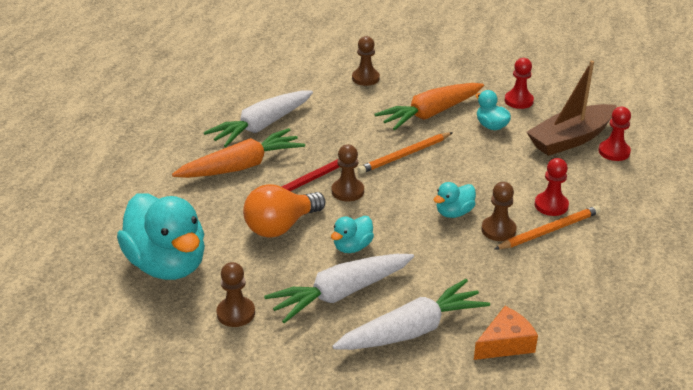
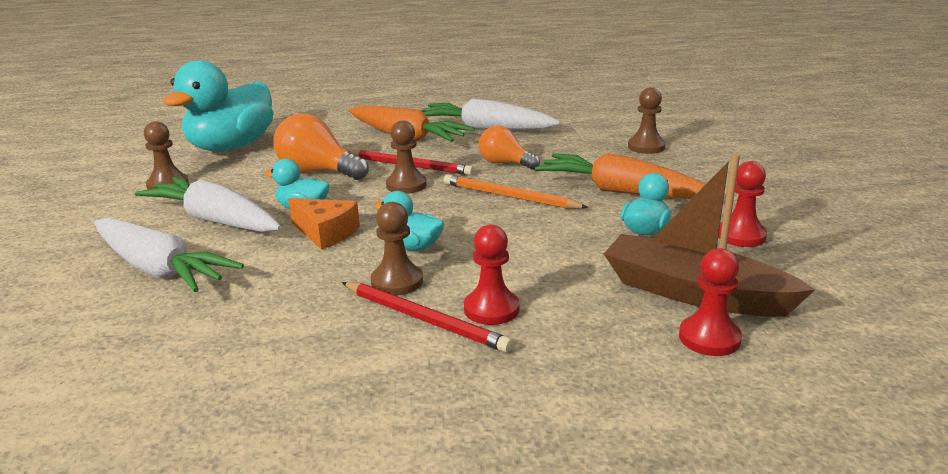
camera: 65 degrees right, 10 degrees down
orange cheese [474,306,538,360] -> orange cheese moved to [288,198,360,250]
orange pencil [494,205,601,250] -> red pencil [342,282,513,353]
none -> orange light bulb [479,126,540,170]

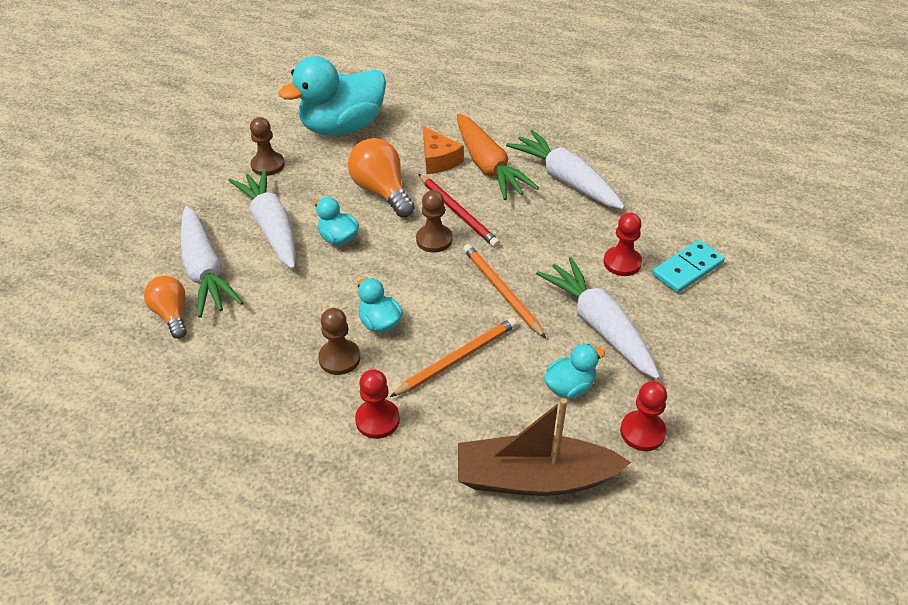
camera: 30 degrees right, 20 degrees up
orange cheese [288,198,360,250] -> orange cheese moved to [423,126,464,174]
red pencil [342,282,513,353] -> none
orange light bulb [479,126,540,170] -> orange light bulb moved to [144,276,187,339]
orange carrot [535,153,706,199] -> white carrot [536,257,660,379]
brown boat [604,154,815,317] -> brown boat turned 60 degrees counterclockwise [458,398,631,496]
brown pawn [628,87,665,154] -> turquoise domino [652,240,725,293]
red pawn [679,248,742,356] -> red pawn moved to [604,213,642,276]
none -> orange pencil [390,318,517,397]

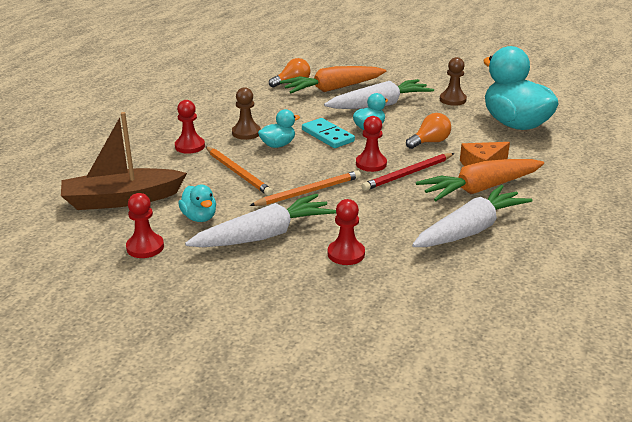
camera: 90 degrees right, 15 degrees down
white carrot [180,206,243,318] -> orange carrot [280,66,386,93]
orange light bulb [348,138,415,217] -> orange light bulb [406,113,451,149], size x0.65
brown pawn [416,190,452,253] -> red pawn [356,116,387,172]
brown boat [458,398,631,496] -> brown boat turned 105 degrees counterclockwise [61,112,187,210]
turquoise domino [652,240,725,293] -> turquoise domino moved to [302,118,355,148]

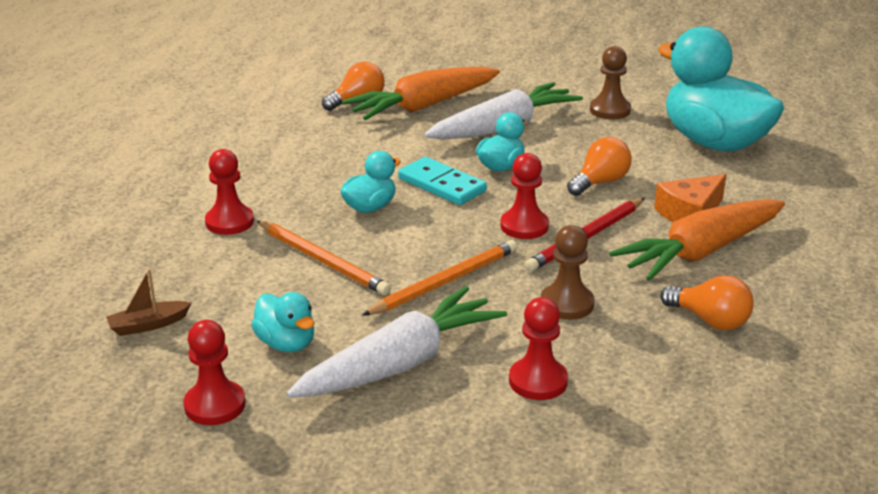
camera: 10 degrees left, 0 degrees up
brown boat [61,112,187,210] -> brown boat [106,269,191,336], size x0.42
brown pawn [232,87,261,140] -> brown pawn moved to [541,225,594,320]
white carrot [412,185,532,247] -> orange light bulb [660,275,754,330]

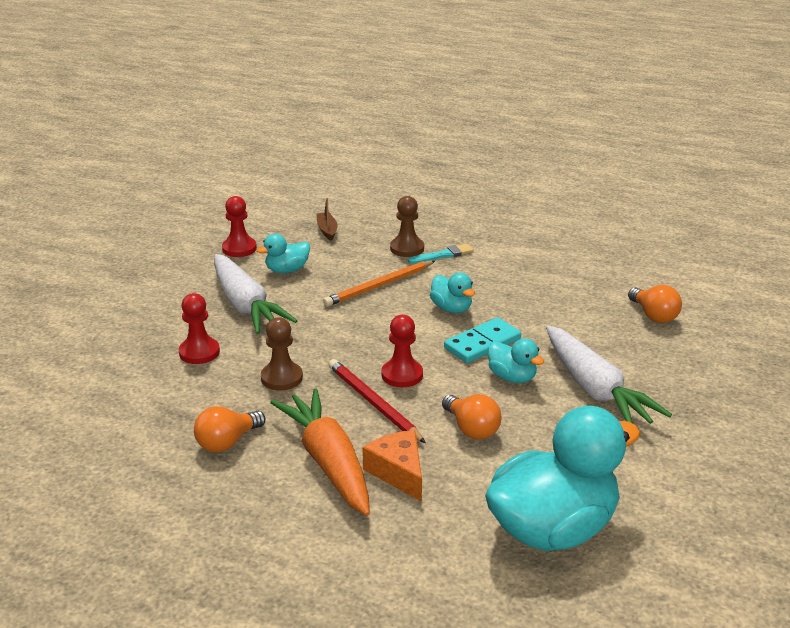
camera: 100 degrees right, 0 degrees up
red pawn [205,149,254,235] -> turquoise brush [408,244,474,264]
orange carrot [342,67,500,120] -> none
orange pencil [362,240,517,316] -> none
brown pawn [590,46,631,119] -> brown pawn moved to [390,196,424,257]

